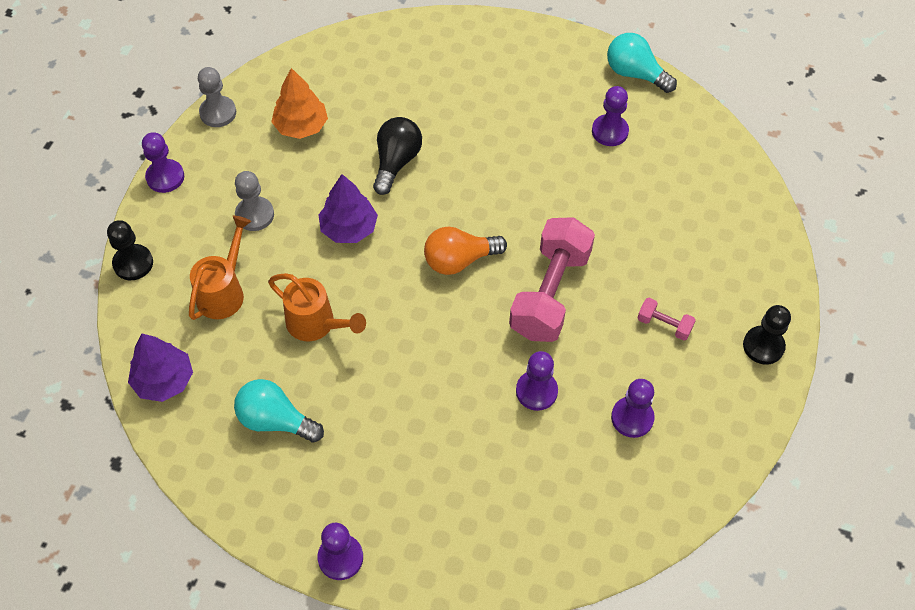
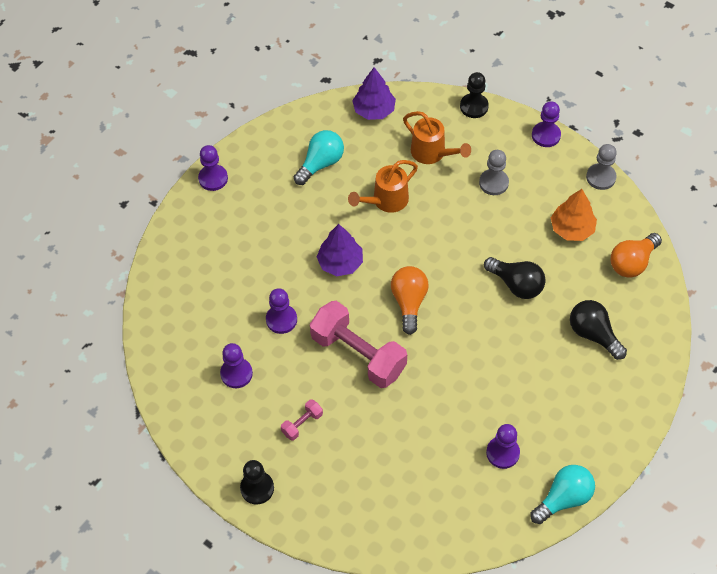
camera: 110 degrees right, 0 degrees up
purple tree [318,174,378,243] -> purple tree moved to [317,224,363,276]
none -> black light bulb [570,300,627,360]
none -> orange light bulb [611,233,662,278]

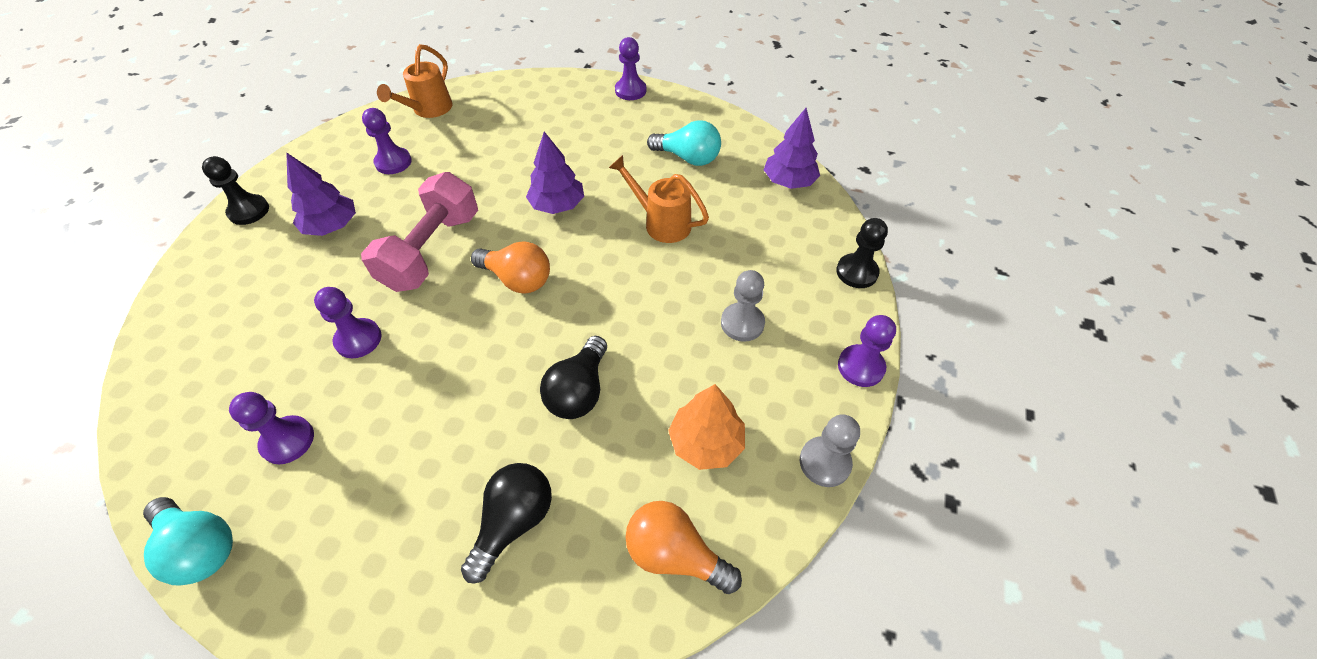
camera: 70 degrees right, 5 degrees down
purple pawn [266,288,297,334] -> purple pawn moved to [314,287,382,358]
pink dumbbell [281,399,323,441] -> purple tree [286,152,356,236]
orange light bulb [391,266,429,335] -> orange light bulb turned 45 degrees clockwise [471,241,550,293]
orange watering can [403,111,471,164] -> orange watering can moved to [377,44,453,118]

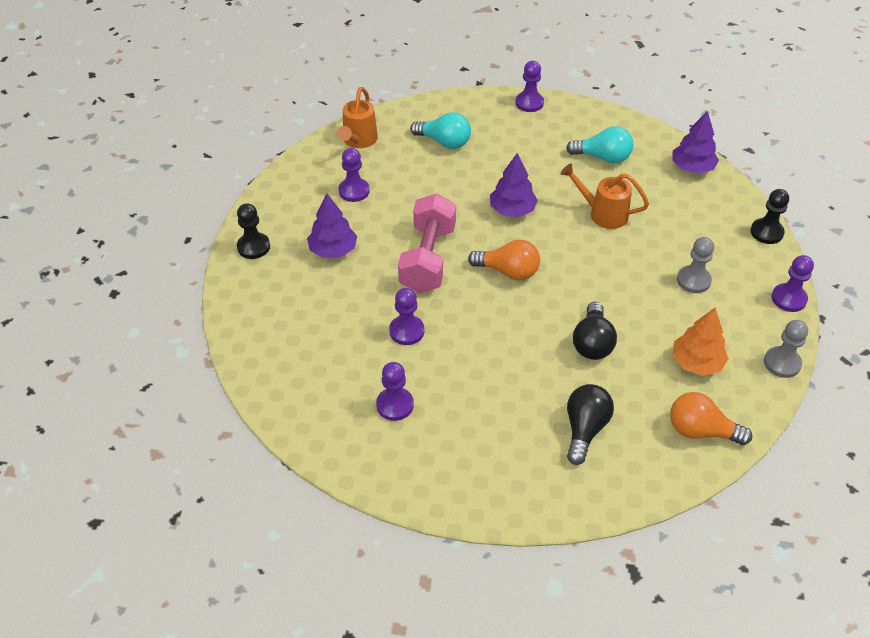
camera: 10 degrees left, 5 degrees down
turquoise light bulb [143,497,233,586] -> turquoise light bulb moved to [410,112,471,149]

